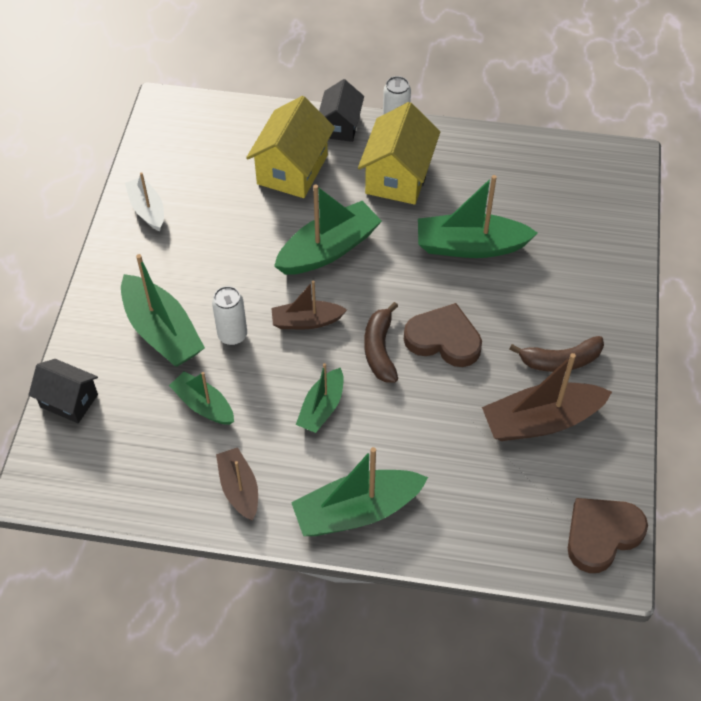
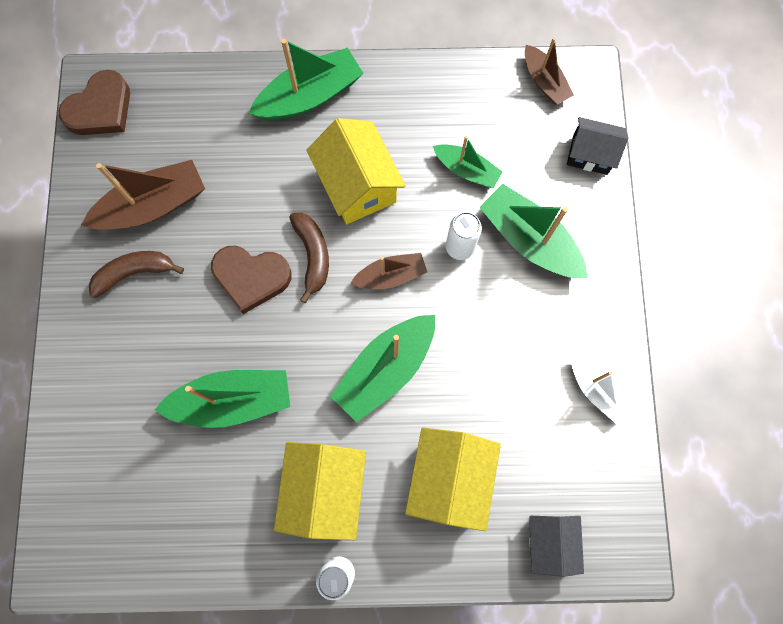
camera: 170 degrees right, 20 degrees up
brown boat [216,447,258,520] -> brown boat moved to [525,38,574,105]
green boat [296,363,344,433] -> yellow house [306,118,406,224]
black house [319,79,364,142] -> black house moved to [529,516,584,577]

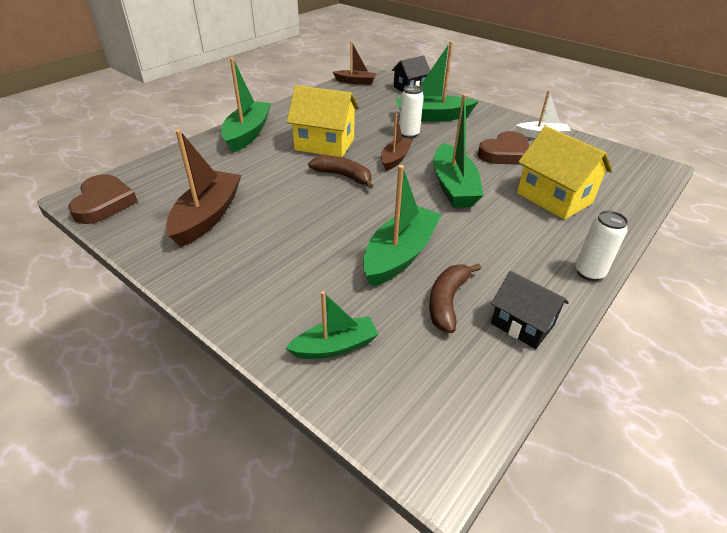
camera: 50 degrees left, 35 degrees down
brown banana [89,251,184,298] -> brown banana moved to [429,263,481,333]
brown heart [211,246,292,314] -> brown heart moved to [478,131,529,165]
yellow house [274,442,366,540] -> none
green boat [433,136,503,188] -> green boat moved to [286,291,379,359]
black house [529,516,584,577] -> black house moved to [491,271,569,349]

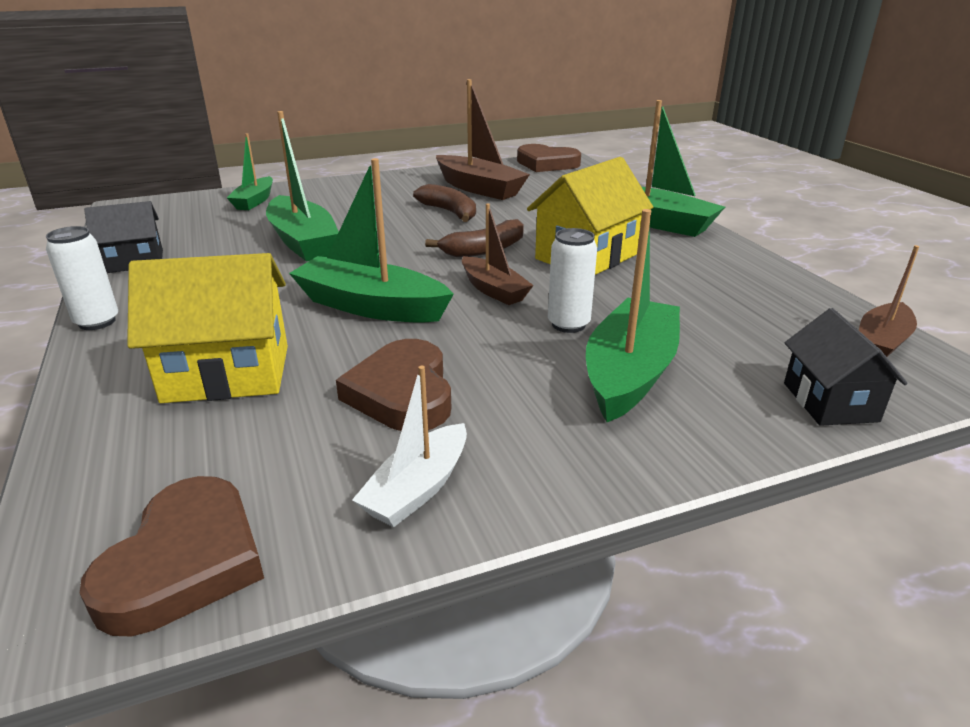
camera: 120 degrees right, 10 degrees down
brown banana [429,263,481,333] -> brown banana moved to [413,184,476,222]
none -> brown heart [80,476,264,636]

